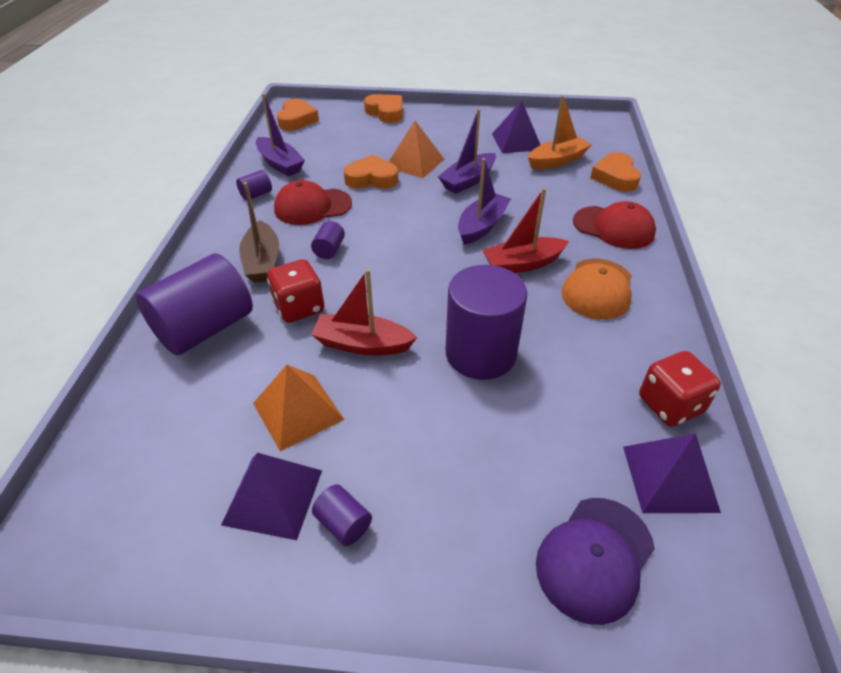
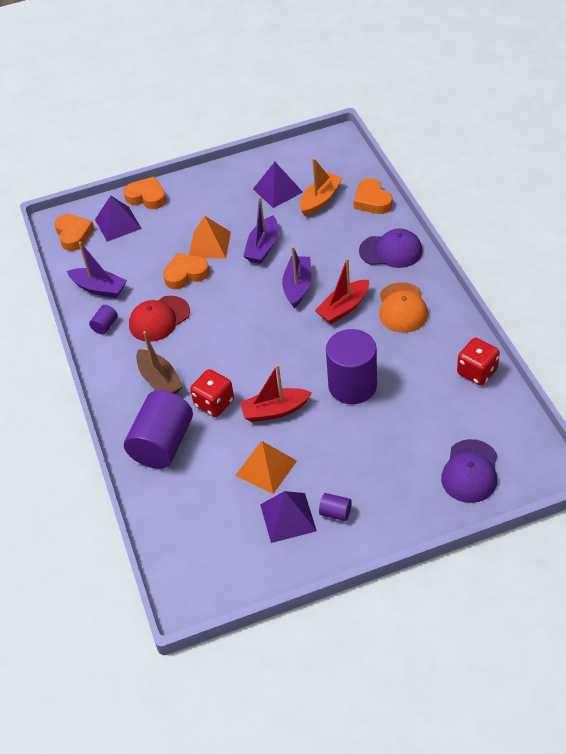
camera: 20 degrees left, 5 degrees up
purple cylinder [311,221,345,259] -> none
red cap [573,201,656,249] -> purple cap [359,228,423,268]
purple pyramid [623,433,721,513] -> purple pyramid moved to [95,196,142,242]

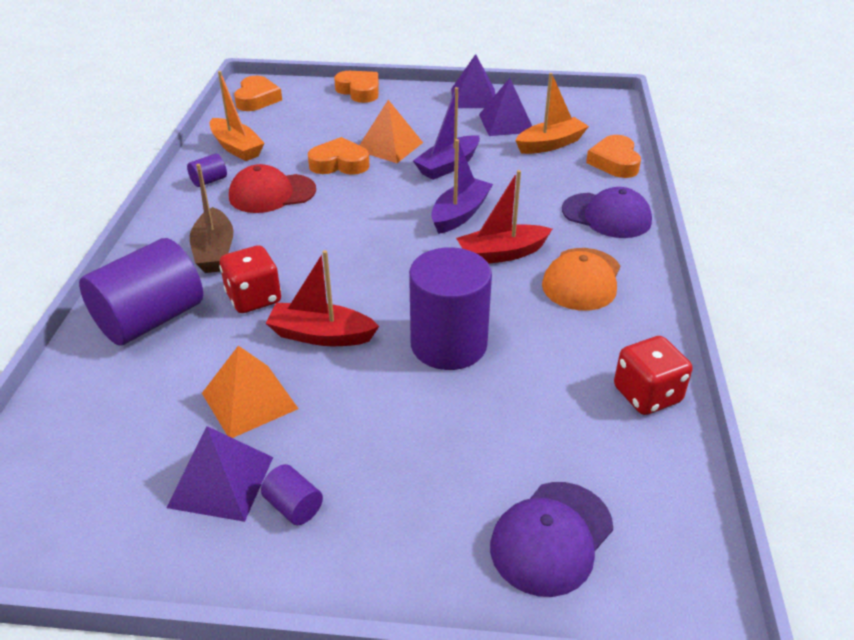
camera: 20 degrees right, 10 degrees down
purple boat [67,242,127,298] -> orange boat [210,71,265,161]
purple pyramid [95,196,142,242] -> purple pyramid moved to [451,54,495,108]

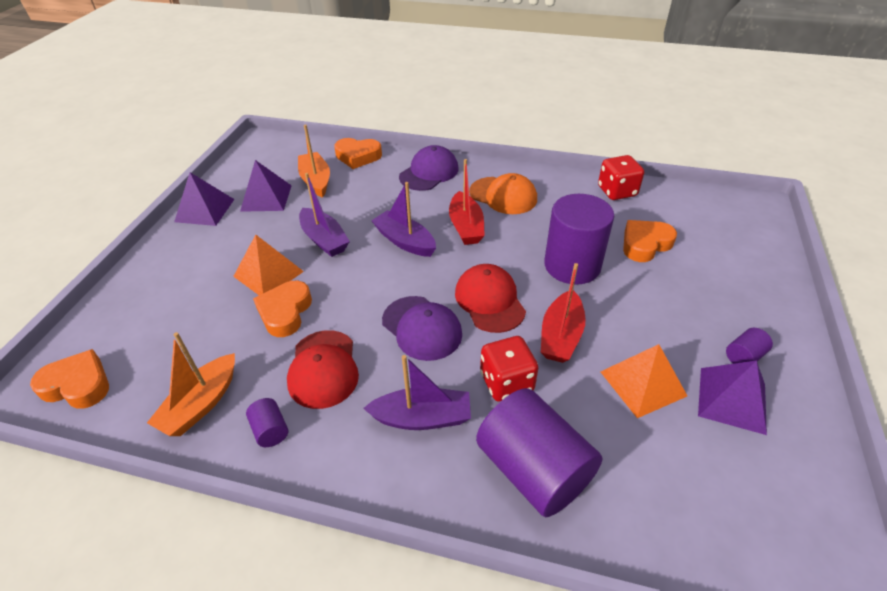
camera: 80 degrees left, 5 degrees up
brown boat [190,164,234,273] -> purple boat [363,355,471,430]
orange boat [210,71,265,161] -> orange boat turned 150 degrees clockwise [147,332,235,436]
orange heart [334,71,379,103] -> orange heart moved to [623,220,677,262]
purple cap [490,482,613,597] -> purple cap moved to [382,296,462,361]
none -> red cap [455,264,526,333]

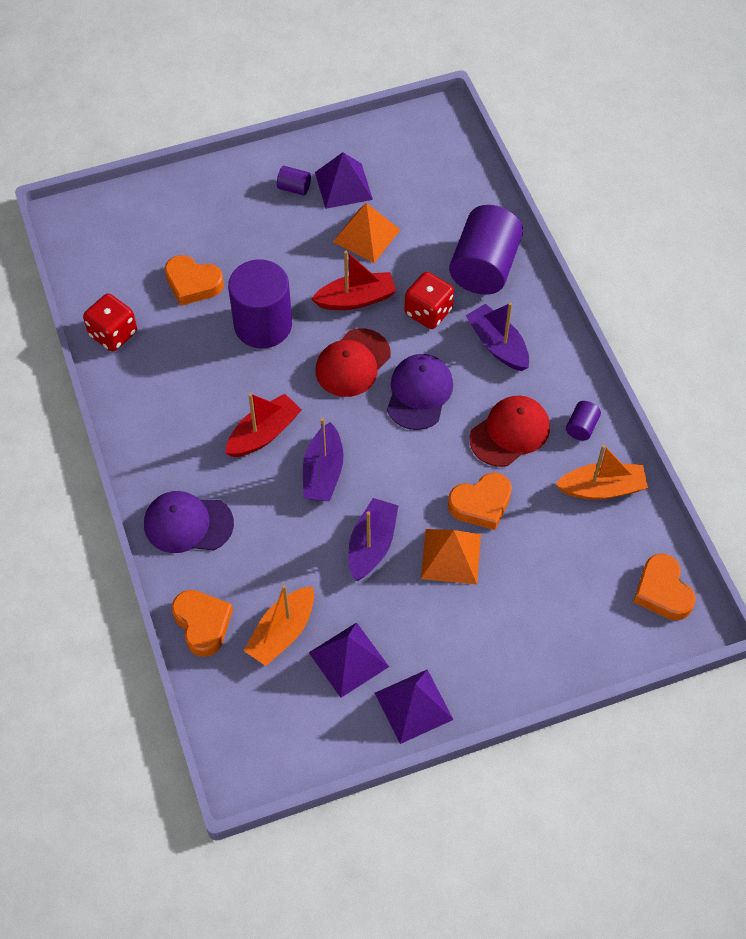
camera: 125 degrees left, 15 degrees up
orange cap [469,173,537,214] -> none

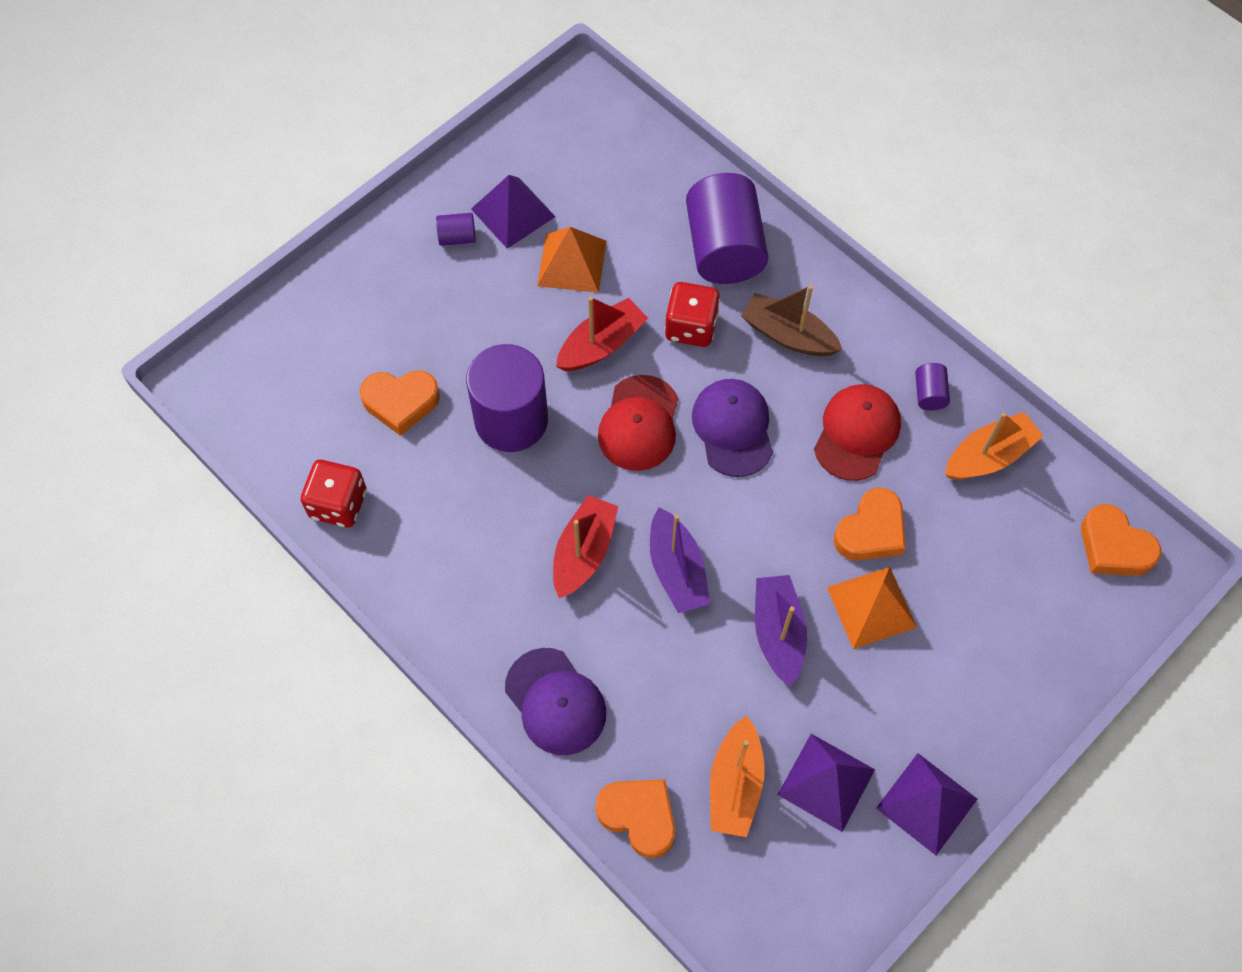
camera: 25 degrees left, 5 degrees up
purple cap [144,491,234,553] -> purple cap turned 105 degrees counterclockwise [505,648,606,755]
purple boat [465,302,529,371] -> brown boat [741,285,843,356]

